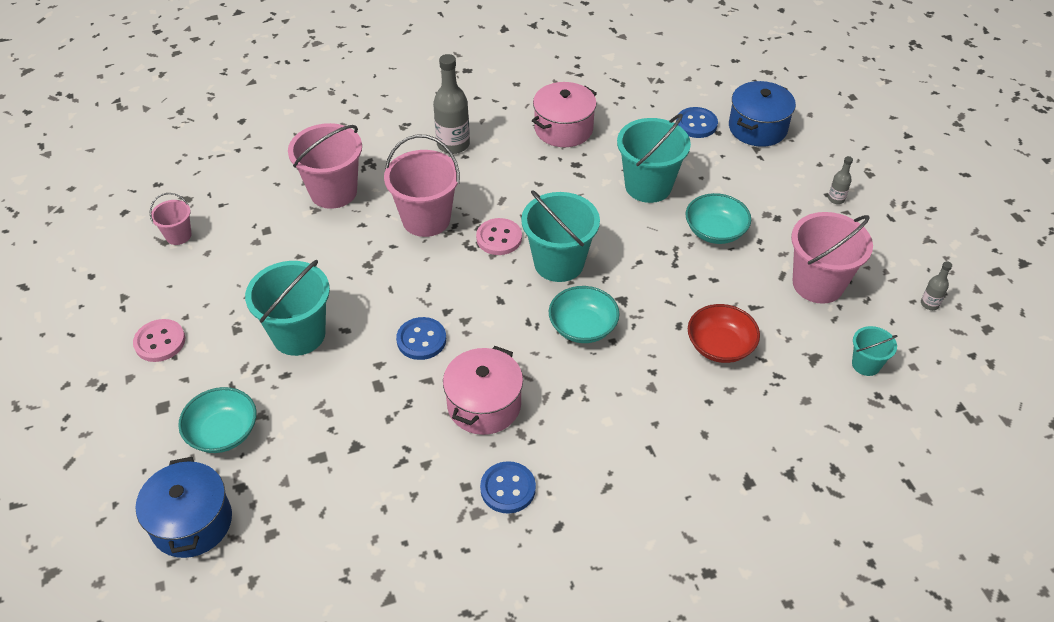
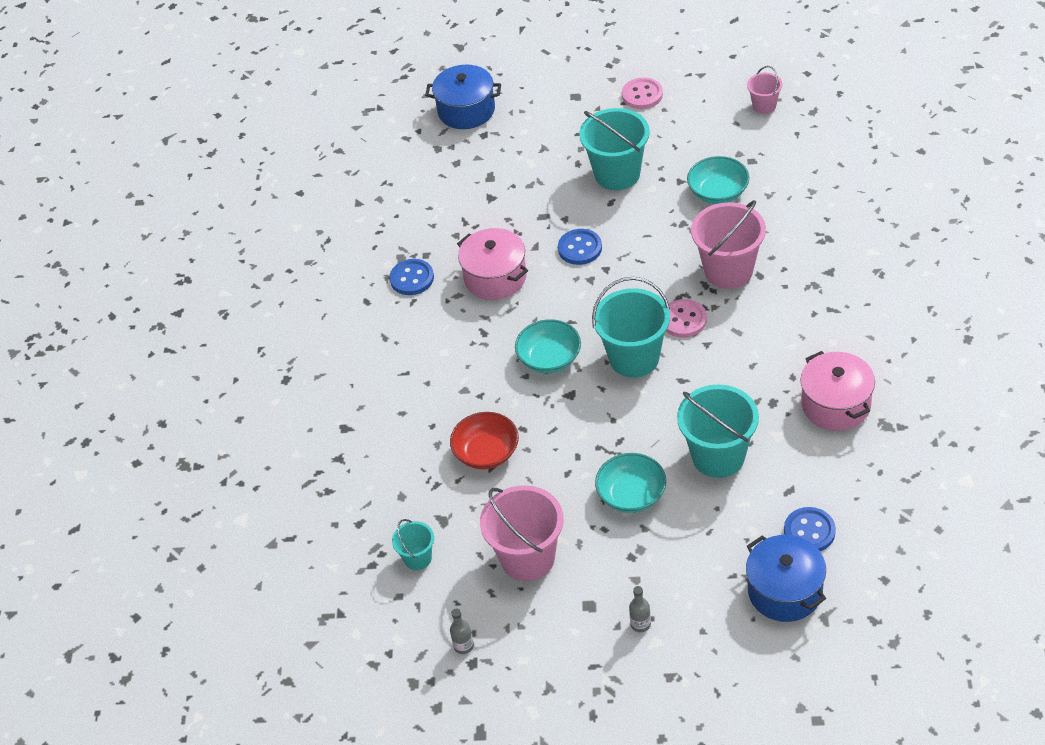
camera: 115 degrees right, 0 degrees up
turquoise bowl [178,387,257,453] -> turquoise bowl moved to [687,156,750,204]
pink bucket [288,123,362,209] -> none
grey bottle [433,54,470,154] -> none

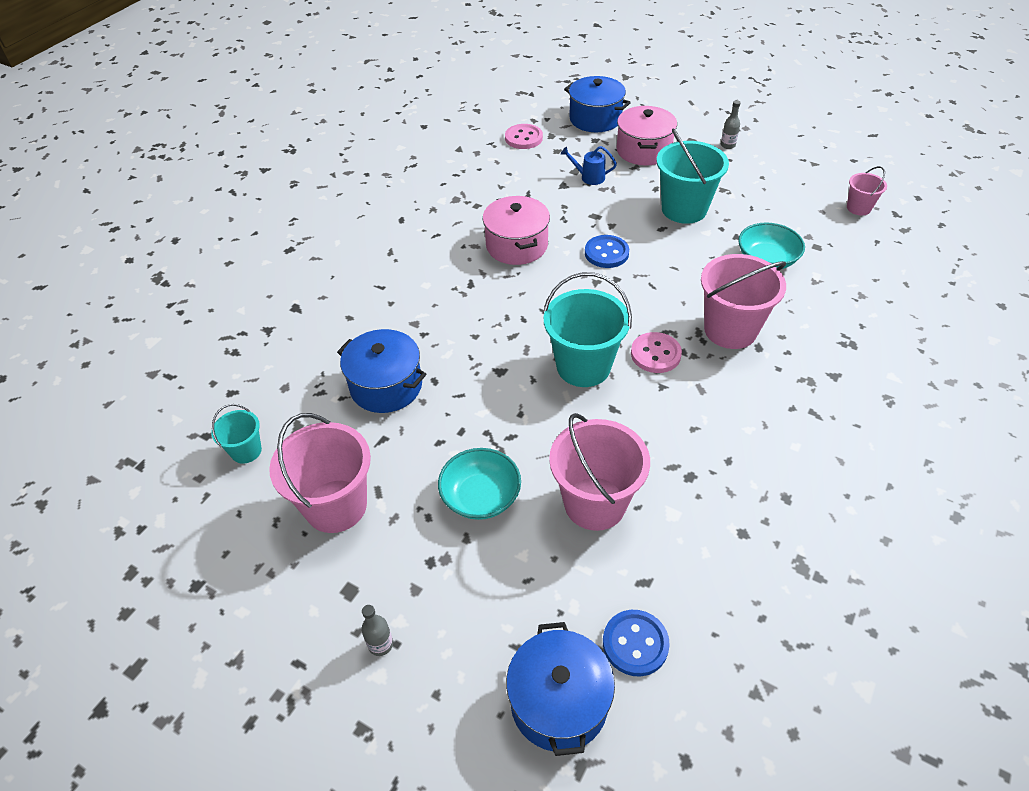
camera: 25 degrees right, 0 degrees up
blue button [389,259,434,295] -> none
red bowl [450,412,519,469] -> blue pot [337,329,426,413]
grey bottle [450,608,474,654] -> grey bottle moved to [721,100,741,149]
turquoise bowl [515,319,581,373] -> none
pink button [622,78,663,109] -> pink button moved to [505,124,543,149]
turquoise bucket [677,385,759,478] -> pink bucket [549,413,650,531]
pink pot [800,351,875,431] -> pink pot moved to [616,106,677,165]
none -> blue watering can [561,146,617,185]

